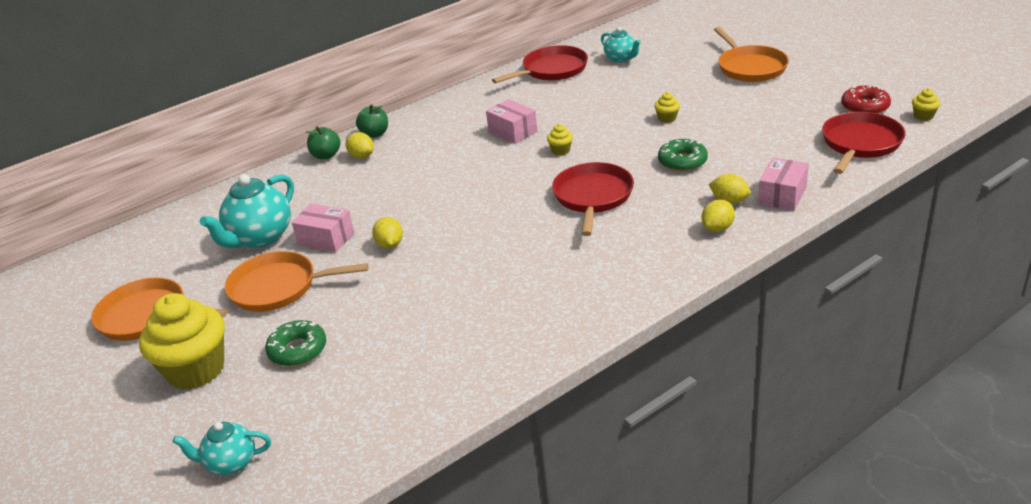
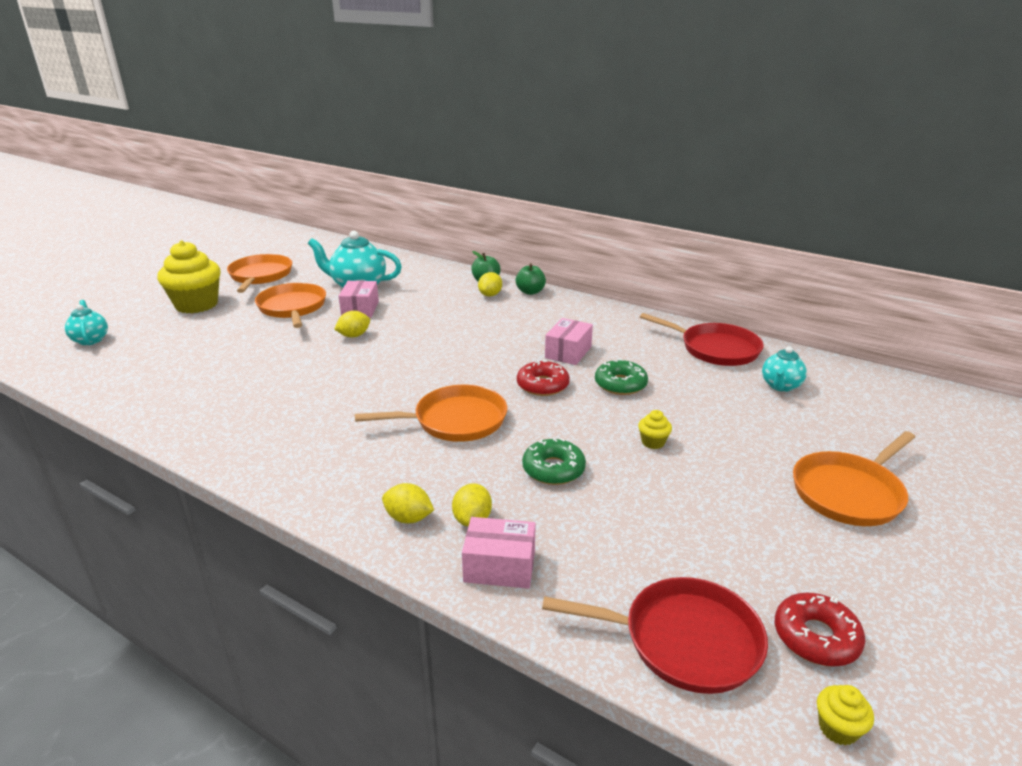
camera: 65 degrees right, 5 degrees down
green donut [265,320,326,366] -> green donut moved to [595,359,648,395]
yellow cupcake [547,124,573,155] -> red donut [517,360,570,396]
red pan [552,162,634,236] -> orange pan [355,385,507,442]

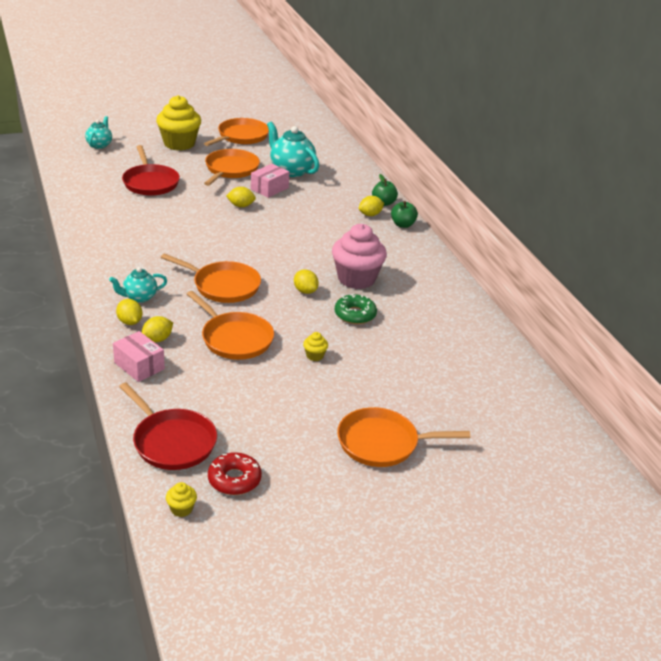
camera: 35 degrees right, 5 degrees up
red donut [517,360,570,396] -> yellow lemon [294,269,319,294]
green donut [522,438,586,485] -> orange pan [187,291,274,360]
pink box [545,318,593,365] -> pink cupcake [332,224,387,289]
red pan [640,313,764,366] -> red pan moved to [122,145,180,196]
turquoise teapot [762,347,807,392] -> turquoise teapot moved to [109,267,167,303]

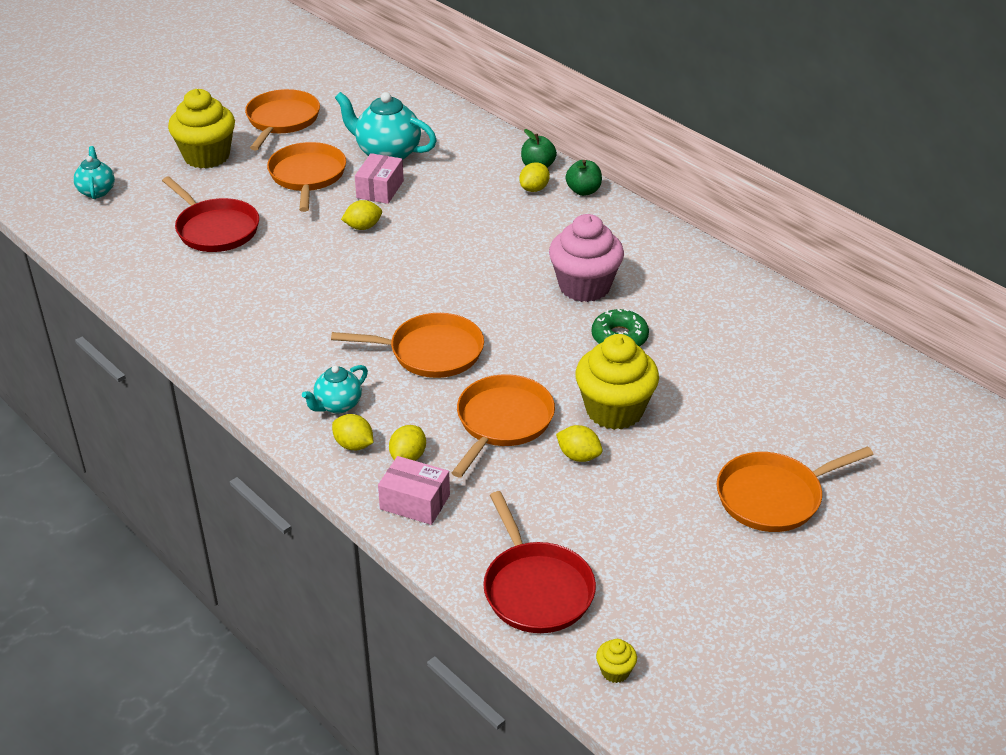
camera: 20 degrees left, 5 degrees up
red pan [119,383,217,470] -> red pan turned 45 degrees clockwise [483,491,596,633]
orange pan [187,291,274,360] -> orange pan turned 90 degrees counterclockwise [452,374,555,477]
red donut [208,452,262,495] -> none
yellow lemon [294,269,319,294] -> yellow lemon moved to [556,425,603,462]
yellow cupcake [303,332,328,361] -> yellow cupcake [575,334,659,430], size x2.45

